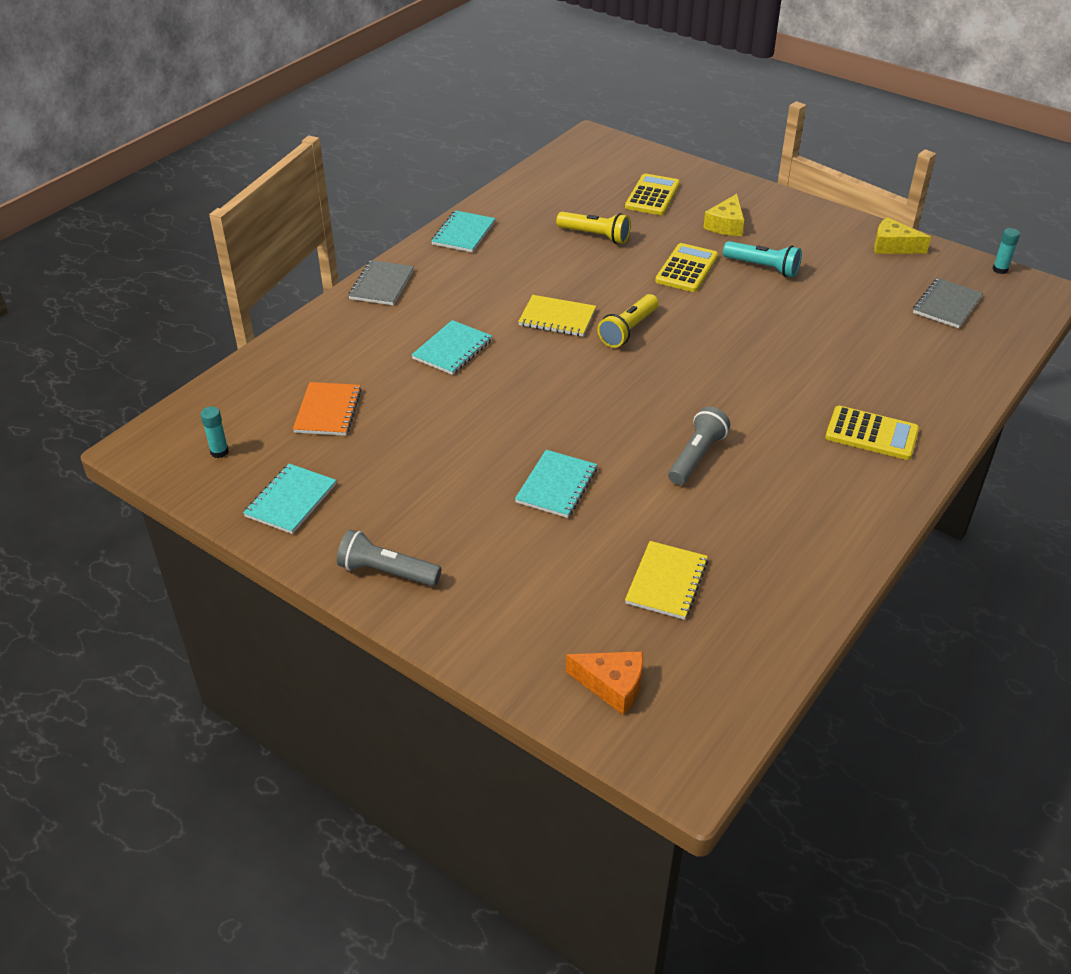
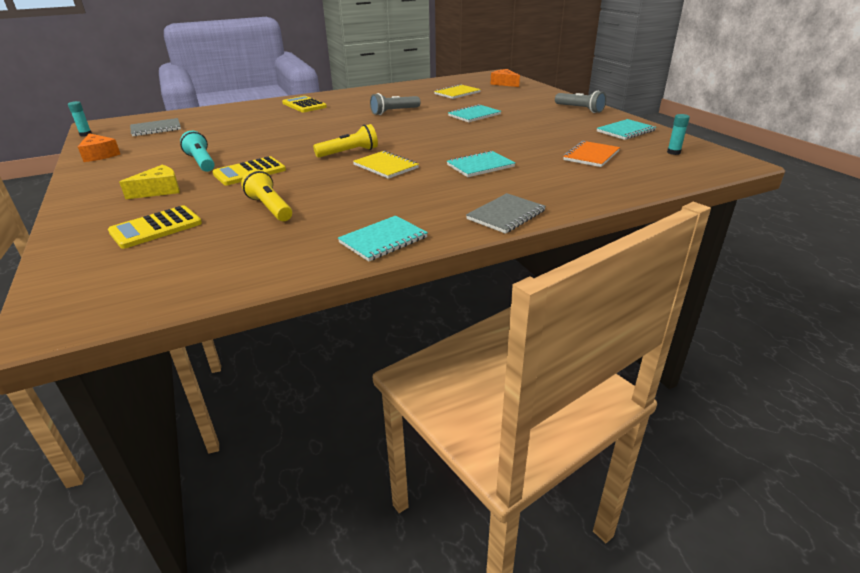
camera: 150 degrees left, 10 degrees down
yellow cheese [874,217,931,254] -> orange cheese [78,133,120,162]

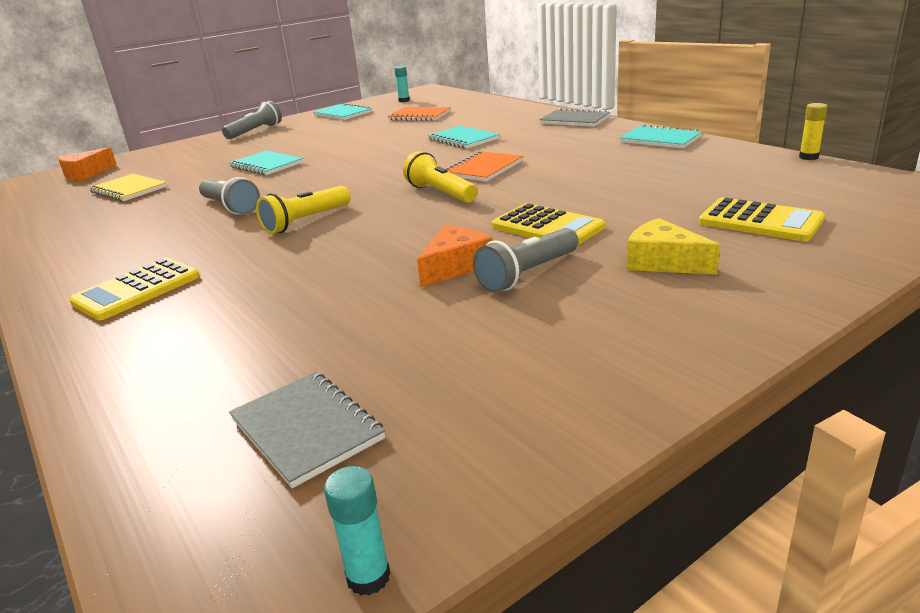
camera: 100 degrees left, 5 degrees down
orange cheese [78,133,120,162] -> orange cheese moved to [417,226,493,288]
turquoise flashlight [180,131,215,172] -> grey flashlight [473,228,579,293]
yellow flashlight [241,169,292,221] -> yellow flashlight moved to [256,186,351,234]
yellow notebook [353,151,419,179] -> orange notebook [446,151,523,182]
none -> yellow glue stick [799,103,828,160]

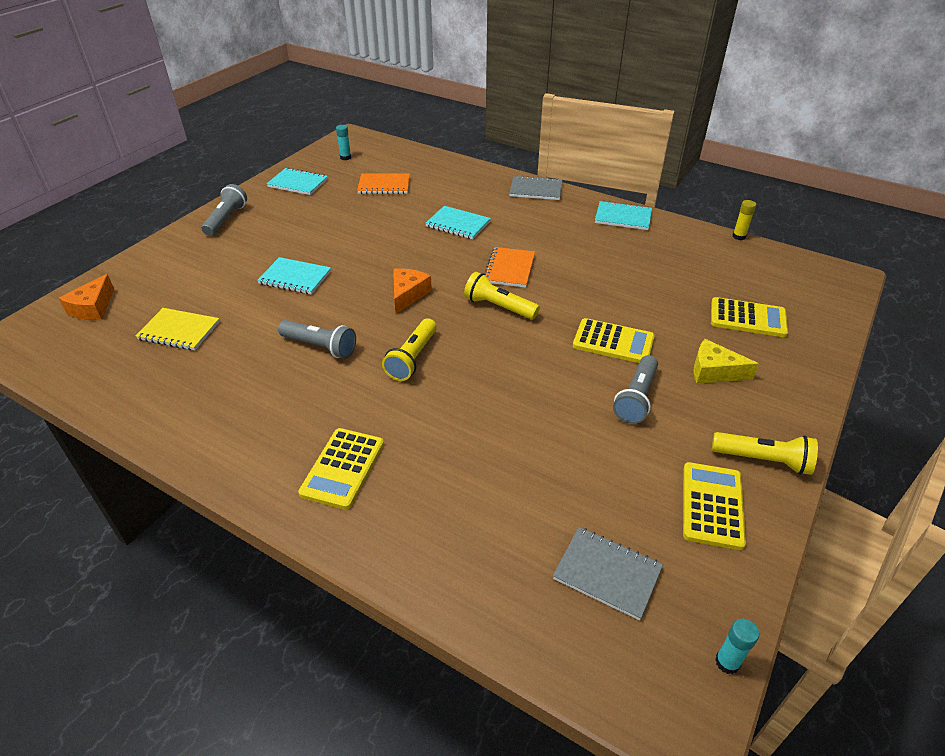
camera: 25 degrees left, 15 degrees up
orange cheese [417,226,493,288] -> orange cheese moved to [393,268,432,314]
none -> yellow calculator [683,462,746,550]
none -> yellow flashlight [712,432,818,475]

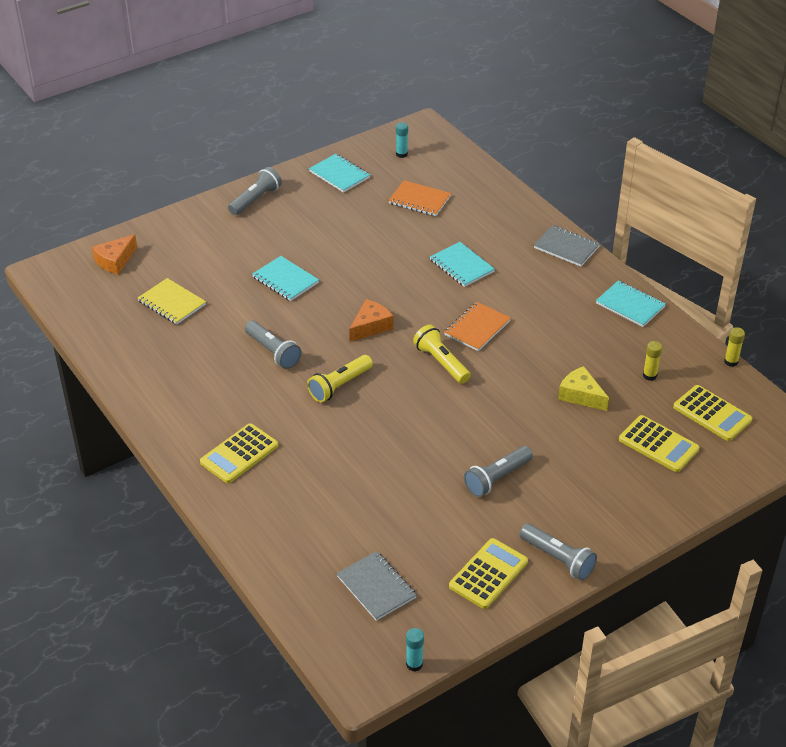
camera: 25 degrees right, 0 degrees up
yellow calculator [573,318,655,363] -> yellow calculator moved to [673,385,752,441]
yellow cheese [694,339,759,384] -> yellow cheese moved to [558,366,609,411]
yellow flashlight [712,432,818,475] -> grey flashlight [519,523,597,580]
none -> yellow glue stick [643,341,662,381]

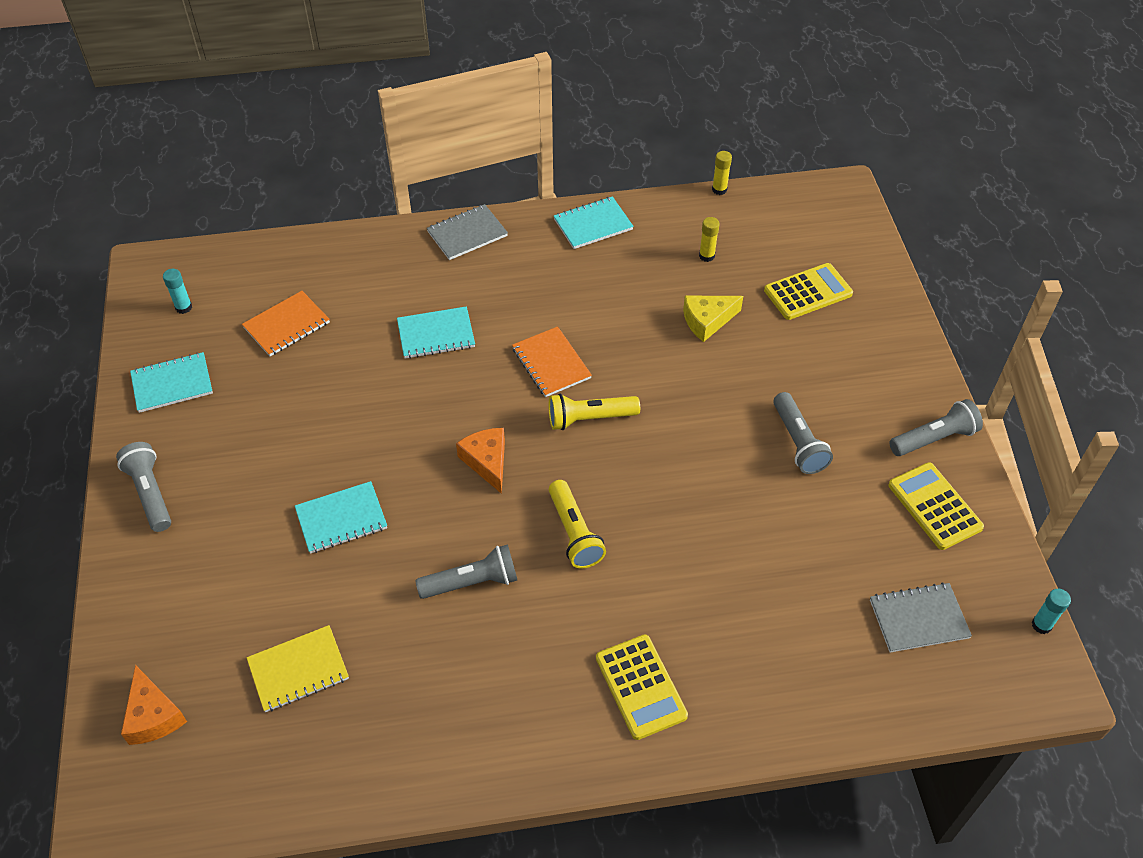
camera: 65 degrees left, 10 degrees up
yellow calculator [673,385,752,441] -> none

